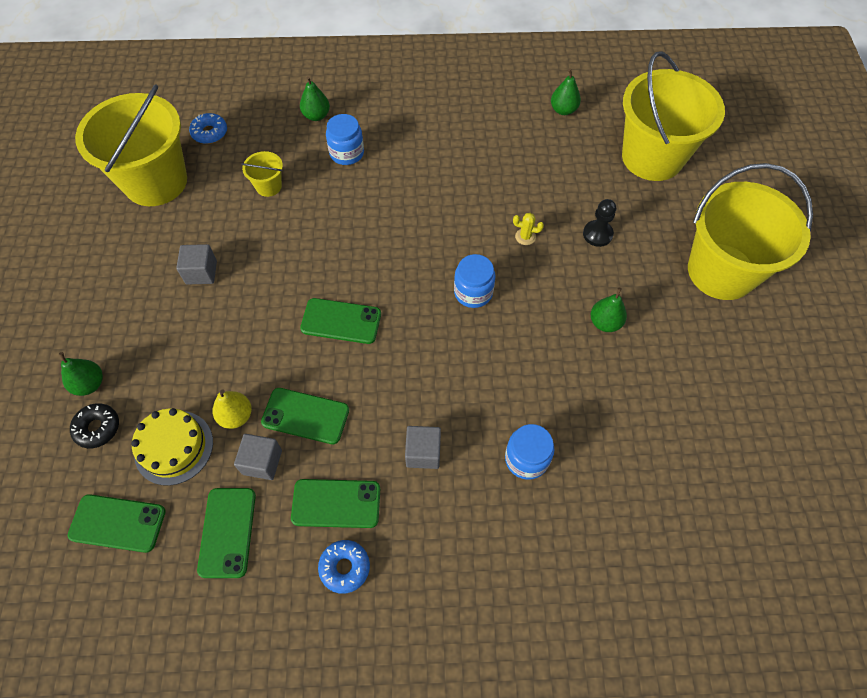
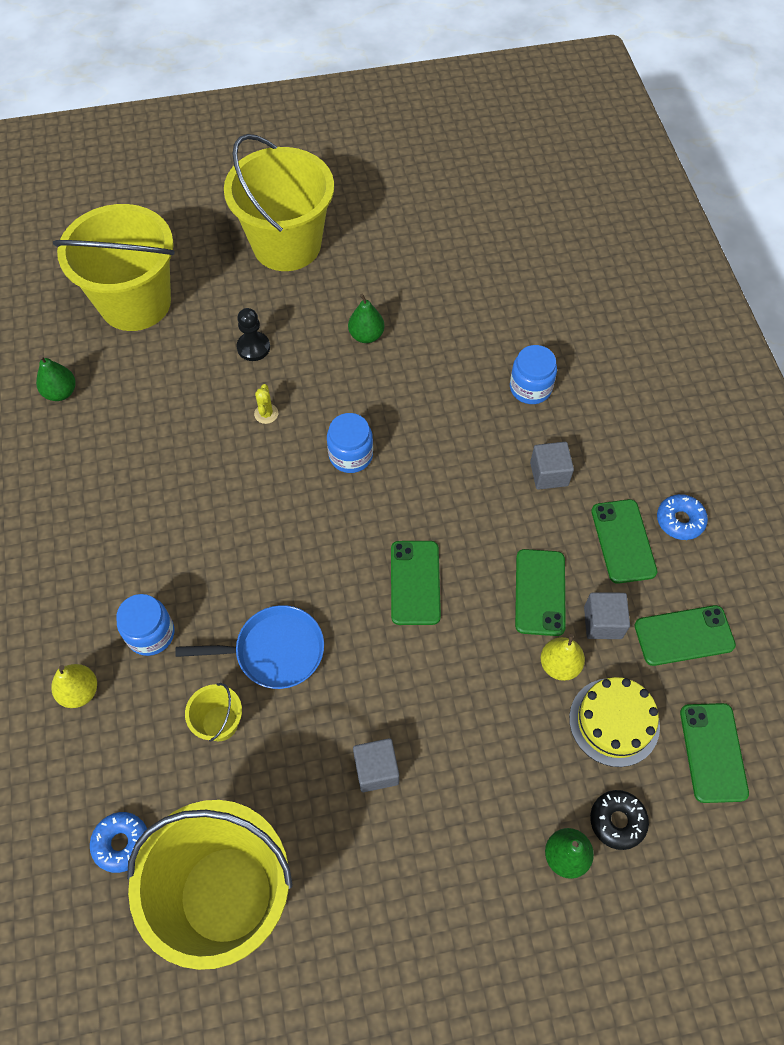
camera: 100 degrees left, 0 degrees up
green pear [300,76,330,121] -> yellow pear [51,664,97,708]
none -> blue pan [175,605,324,689]

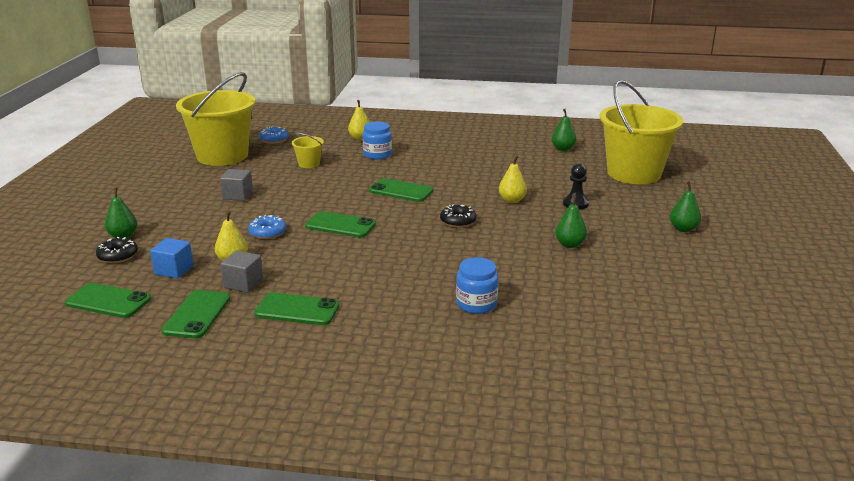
camera: 110 degrees right, 35 degrees down
blue pan [175,605,324,689] -> none
yellow bucket [224,134,334,271] -> green pear [670,181,701,232]
yellow cactus [254,384,278,424] -> yellow pear [499,155,527,203]
blue jar [327,413,373,473] -> black donut [440,205,477,228]
green phone [515,549,566,636] -> green phone moved to [369,178,433,202]
grey cube [530,442,574,490] -> none
yellow cake [569,677,660,767] -> blue cube [150,238,193,279]
blue donut [657,494,708,540] -> blue donut moved to [248,215,287,239]

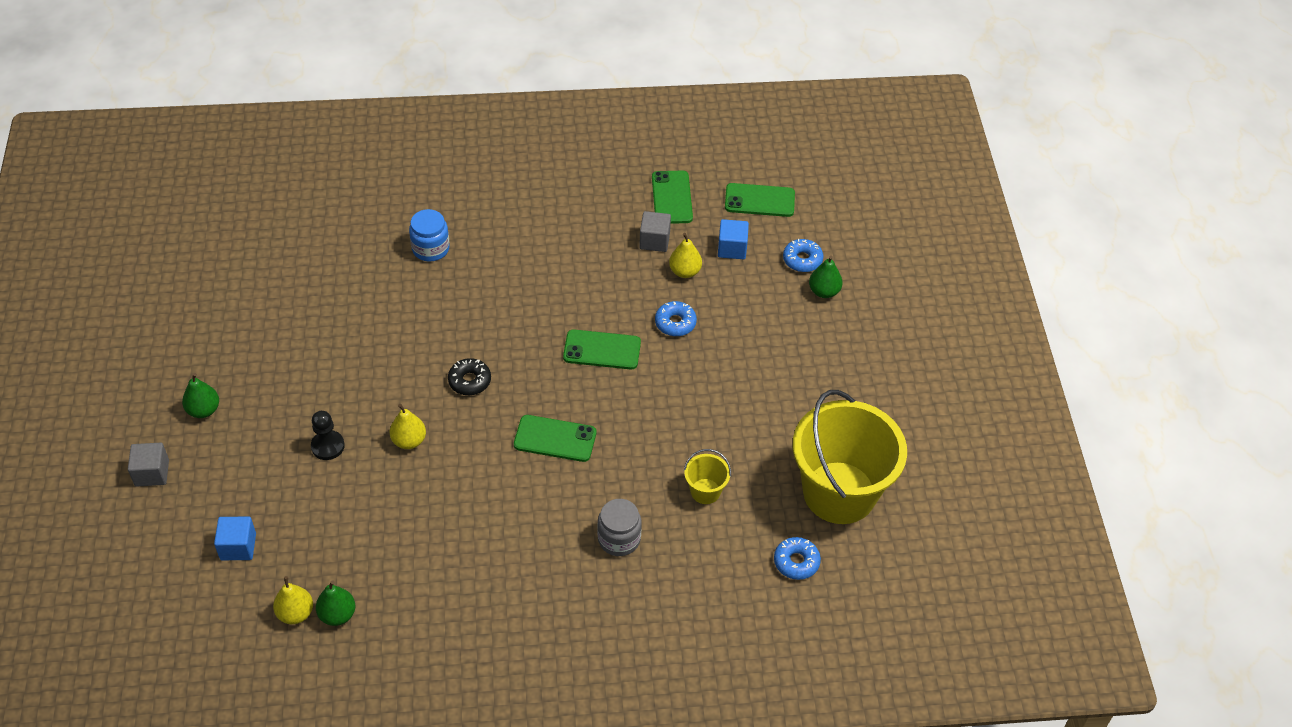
camera: 165 degrees right, 25 degrees up
black donut [96,237,138,263] -> blue donut [783,239,824,272]
grey cube [220,169,253,201] -> grey cube moved to [128,442,169,487]
green phone [254,292,339,325] -> none
yellow pear [348,100,370,140] -> yellow pear moved to [273,576,313,624]
blue jar [363,122,392,159] -> grey jar [597,499,642,556]
green pear [555,195,587,248] -> none
yellow bucket [600,80,684,184] -> blue cube [214,517,256,560]

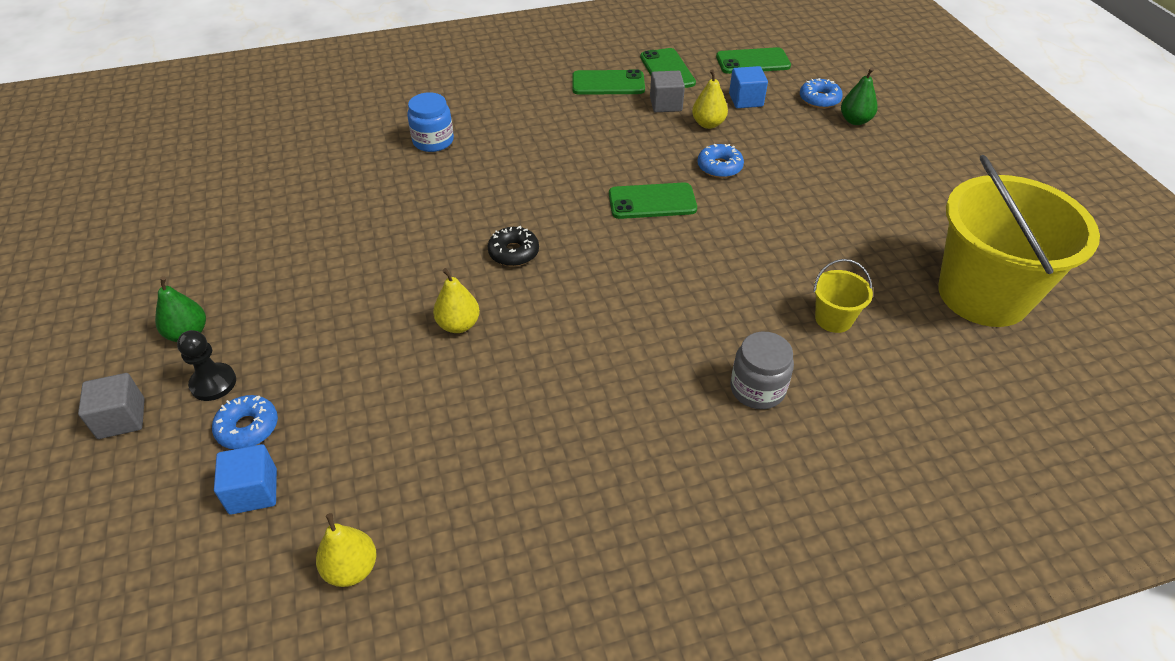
camera: 10 degrees left, 5 degrees down
black pawn [311,411,345,460] -> black pawn moved to [177,330,236,401]
green pear [316,580,355,626] -> none
green phone [514,415,596,462] -> green phone moved to [572,69,645,95]
blue donut [774,537,821,580] -> blue donut moved to [212,395,278,449]

